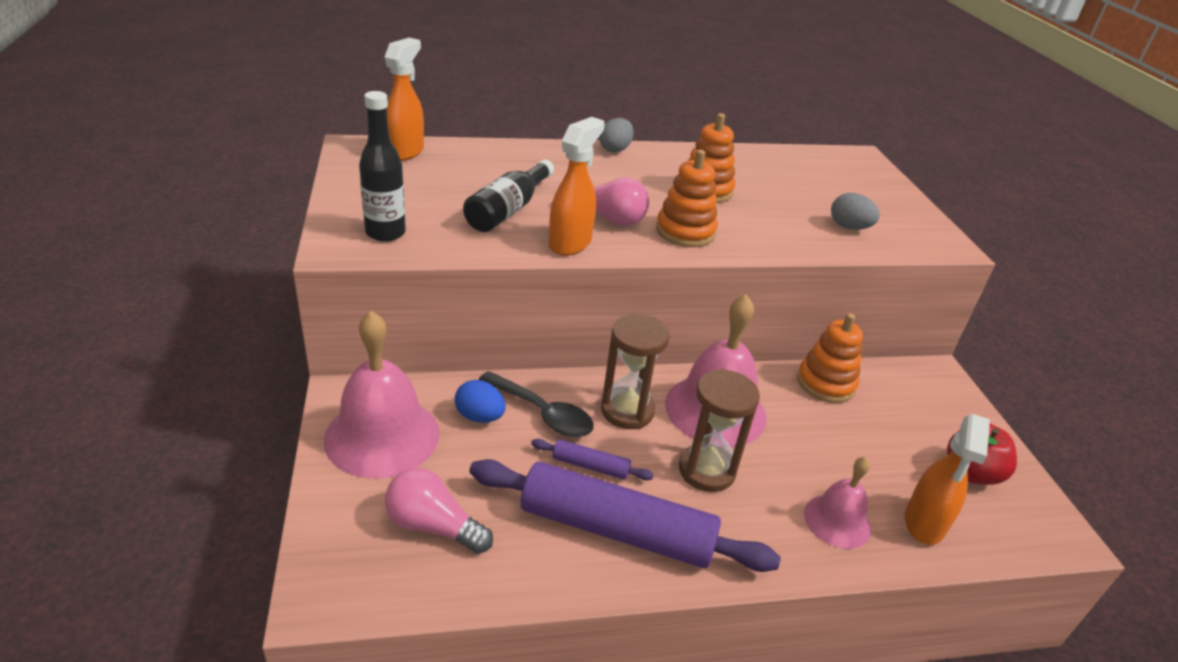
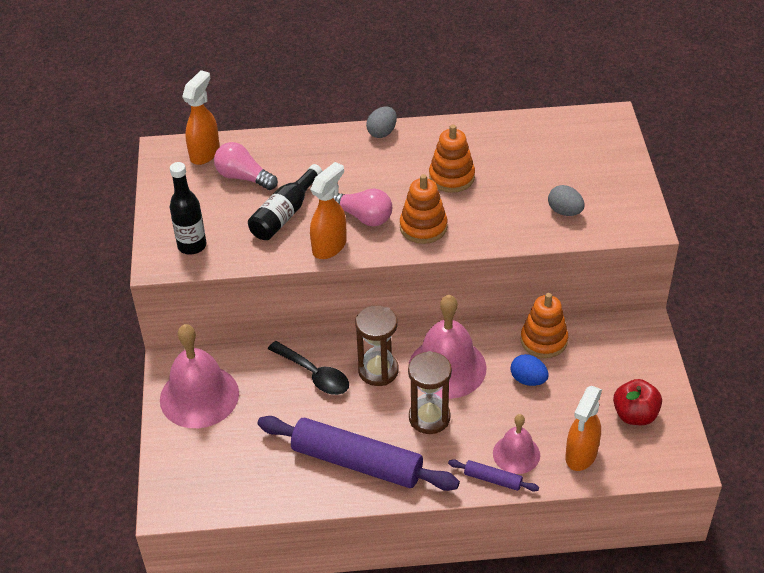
camera: 10 degrees right, 10 degrees up
pink light bulb [385,468,493,554] -> pink light bulb moved to [214,142,278,190]
blue egg [455,380,506,423] -> blue egg moved to [511,354,549,386]
purple rolling pin [531,439,654,480] -> purple rolling pin moved to [448,459,539,492]

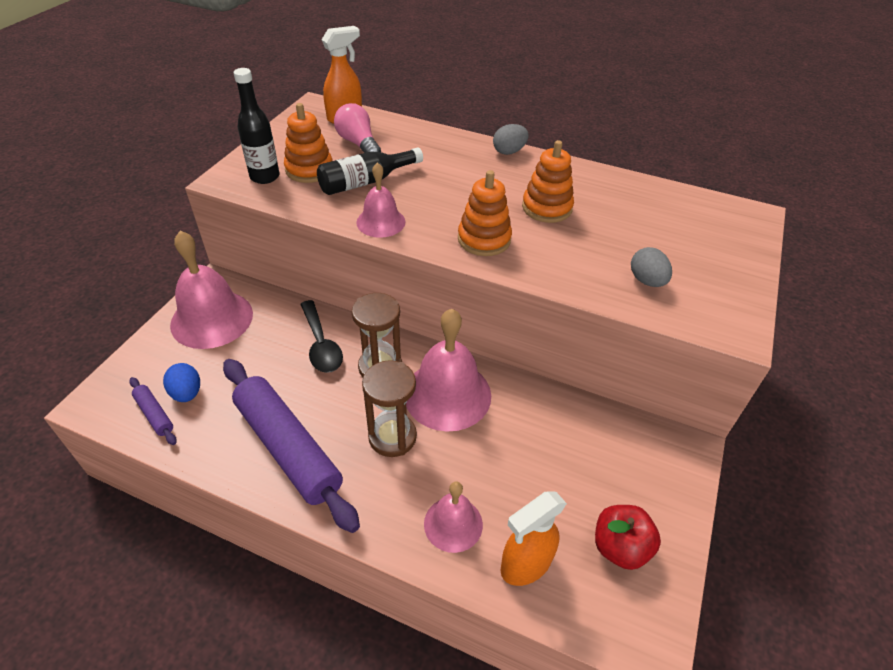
camera: 25 degrees right, 0 degrees up
orange spray bottle [310,162,347,259] -> pink bell [356,162,405,238]
pink light bulb [333,188,392,226] -> none
purple rolling pin [448,459,539,492] -> purple rolling pin moved to [129,377,177,445]
blue egg [511,354,549,386] -> blue egg moved to [163,363,200,402]
orange stacking toy [520,293,568,358] -> orange stacking toy moved to [284,103,332,183]

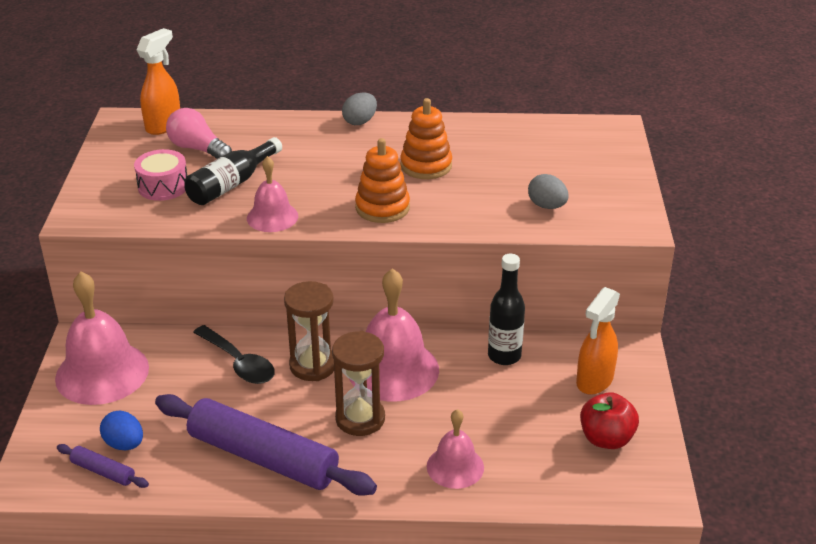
camera: 20 degrees left, 10 degrees down
black bottle [234,68,280,184] -> black bottle moved to [488,254,525,365]
orange stacking toy [284,103,332,183] -> pink drum [134,149,187,201]
orange spray bottle [500,492,567,586] -> orange spray bottle moved to [576,287,620,395]

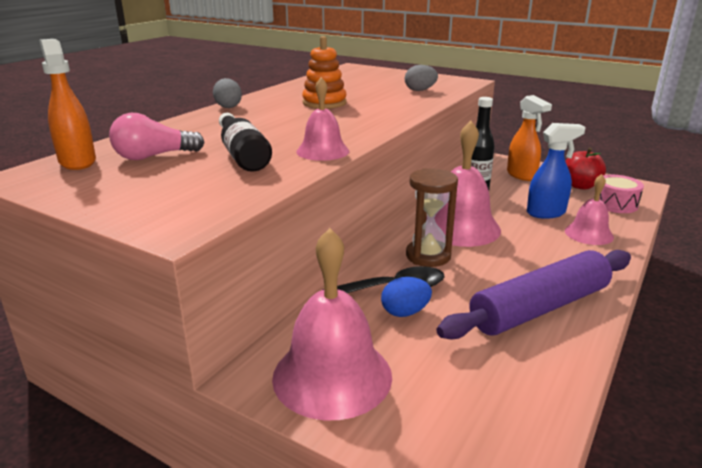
camera: 60 degrees left, 10 degrees down
purple rolling pin [57,444,149,488] -> none
blue egg [100,410,143,450] -> blue egg moved to [381,277,432,317]
pink drum [134,149,187,201] -> pink drum moved to [594,175,644,213]
brown hourglass [332,331,385,436] -> none
orange stacking toy [355,138,410,223] -> none
none -> blue spray bottle [527,123,586,219]

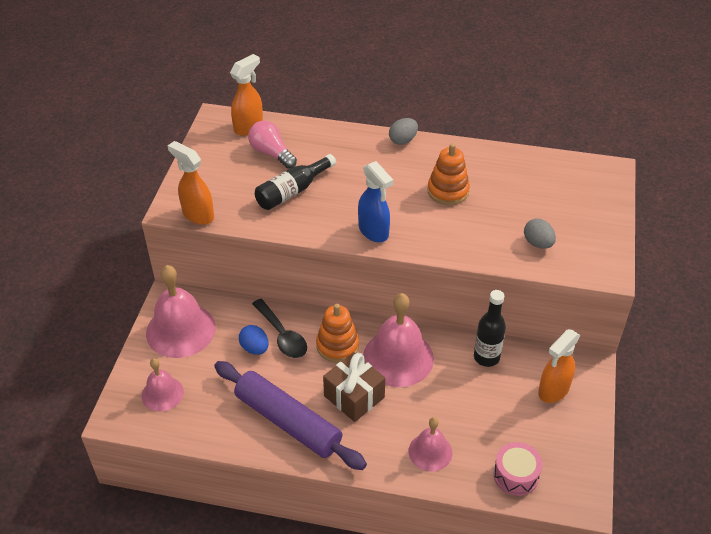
camera: 70 degrees right, 20 degrees up
pink bell [296,77,349,161] -> pink bell moved to [142,358,184,411]
brown hourglass [406,168,458,267] -> orange stacking toy [316,304,359,363]
blue spray bottle [527,123,586,219] -> blue spray bottle moved to [358,161,394,242]
red apple [565,148,606,190] -> none
none -> orange spray bottle [167,141,214,225]
none -> brown gift [323,352,385,422]

